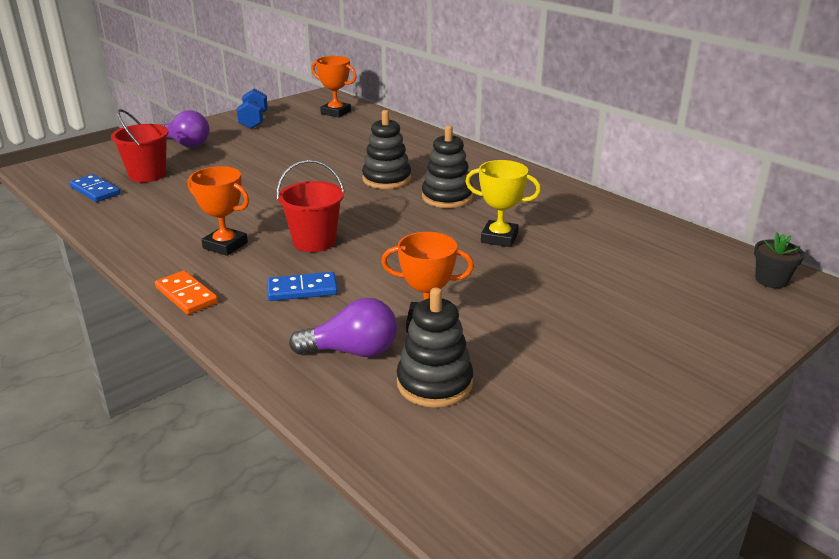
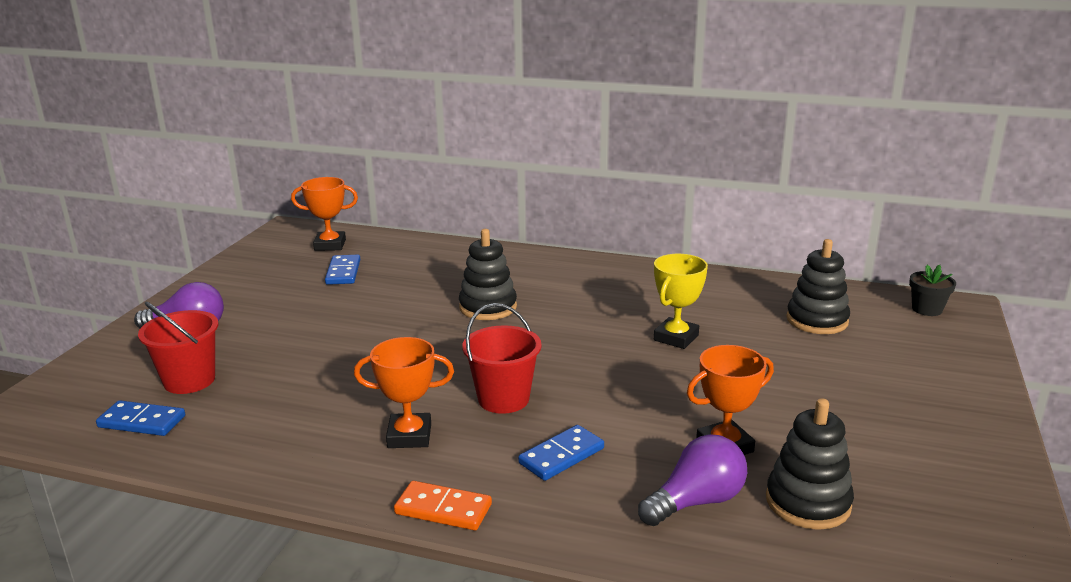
camera: 30 degrees left, 5 degrees down
blue dumbbell [237,89,268,129] -> none
black stacking toy [422,125,473,208] -> black stacking toy moved to [786,239,850,334]
yellow trophy [465,160,541,247] -> yellow trophy turned 45 degrees counterclockwise [654,254,708,349]
none -> blue domino [325,255,360,285]

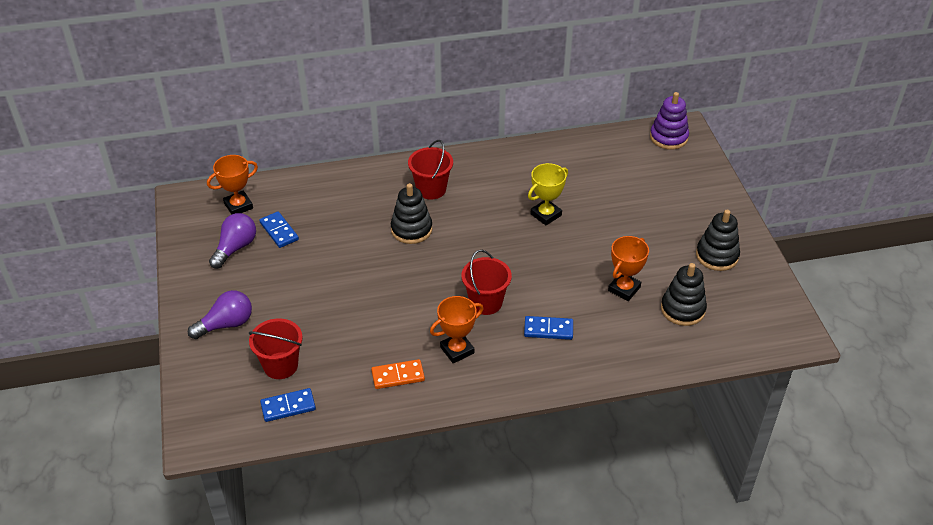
camera: 30 degrees left, 20 degrees up
orange domino [394,481,492,530] -> orange domino moved to [371,359,425,389]
blue domino [518,425,604,481] -> blue domino turned 75 degrees clockwise [524,316,573,340]
purple light bulb [638,434,747,526] -> purple light bulb moved to [209,213,256,269]
yellow trophy [654,254,708,349] -> yellow trophy turned 45 degrees clockwise [528,163,568,225]
black stacking toy [786,239,850,334] -> black stacking toy moved to [696,210,740,271]
black flower pot [909,265,956,316] -> purple stacking toy [650,92,689,150]
none -> red bucket [408,140,453,200]

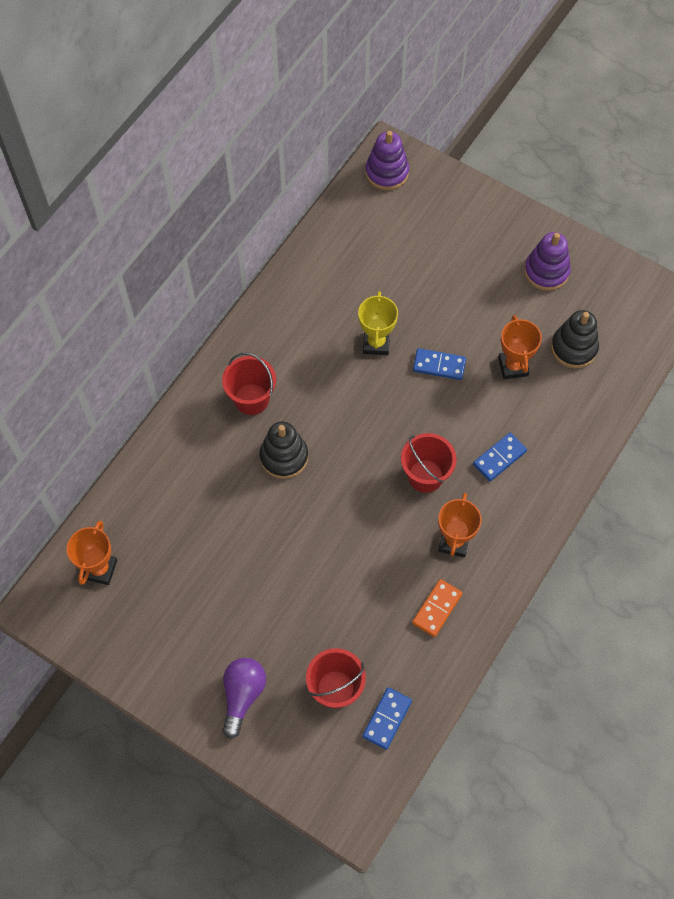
camera: 45 degrees left, 20 degrees up
purple light bulb [209,213,256,269] -> none
blue domino [259,211,299,248] -> blue domino moved to [413,348,466,380]
black stacking toy [696,210,740,271] -> purple stacking toy [524,232,571,291]

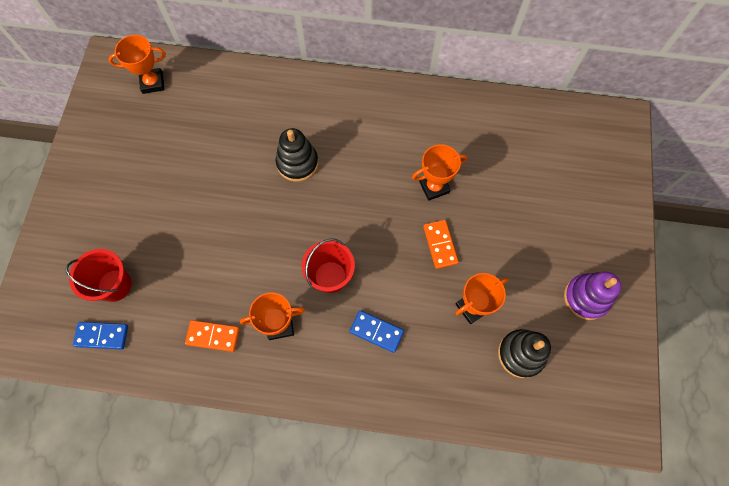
camera: 65 degrees right, 5 degrees up
red bucket [222,352,276,415] -> none
purple light bulb [223,658,266,738] -> none
yellow trophy [358,291,398,355] -> orange trophy [412,144,467,201]
purple stacking toy [365,131,409,190] -> none
blue domino [413,348,466,380] -> orange domino [423,220,459,269]

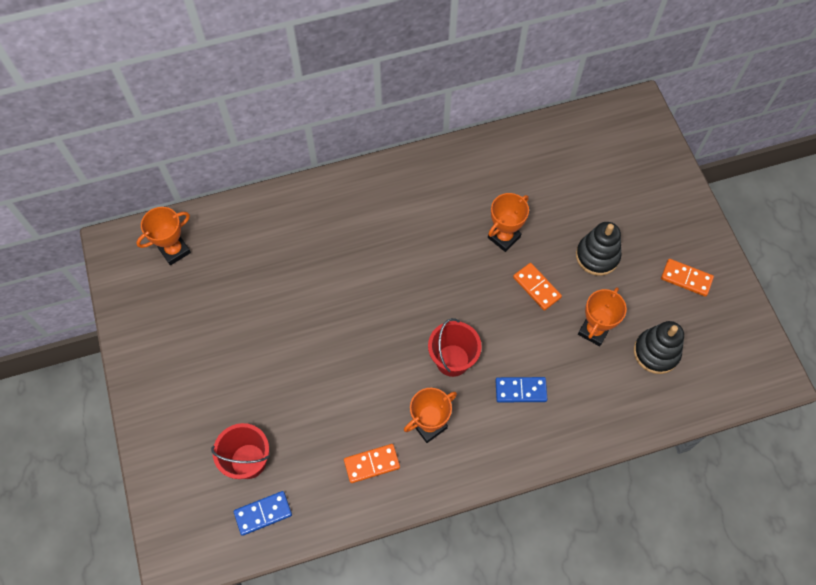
camera: 25 degrees left, 5 degrees down
black stacking toy [276,128,318,182] -> black stacking toy moved to [576,222,622,276]
purple stacking toy [564,272,621,320] -> orange domino [661,259,714,297]

